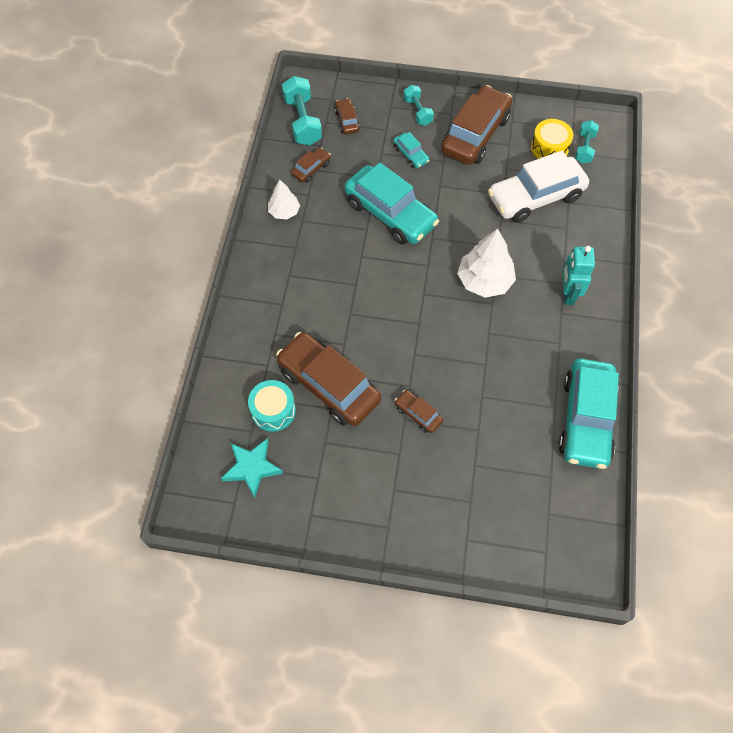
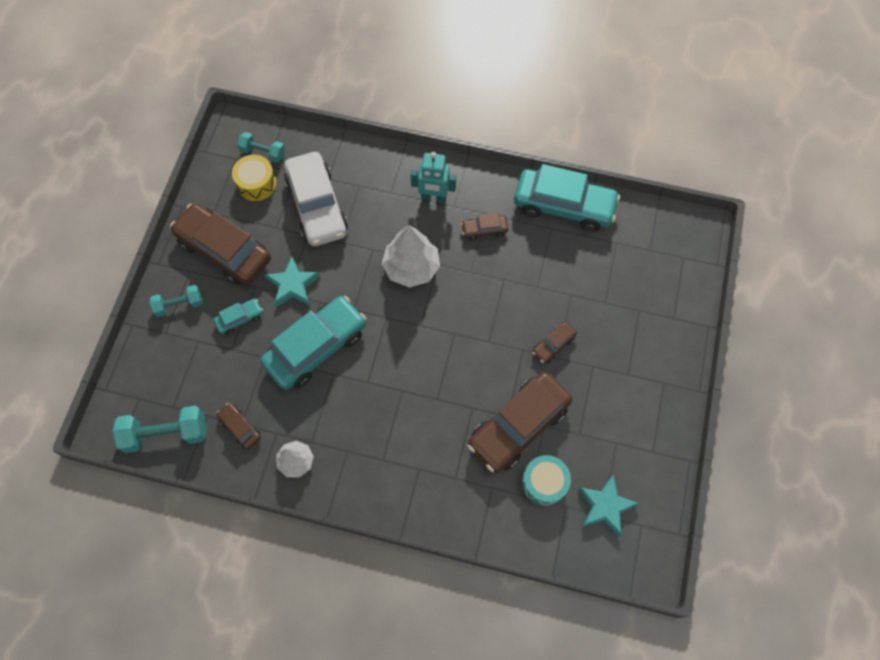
camera: 85 degrees left, 5 degrees up
brown car [335,98,360,134] -> brown car moved to [461,213,509,240]
none -> turquoise star [265,257,320,307]

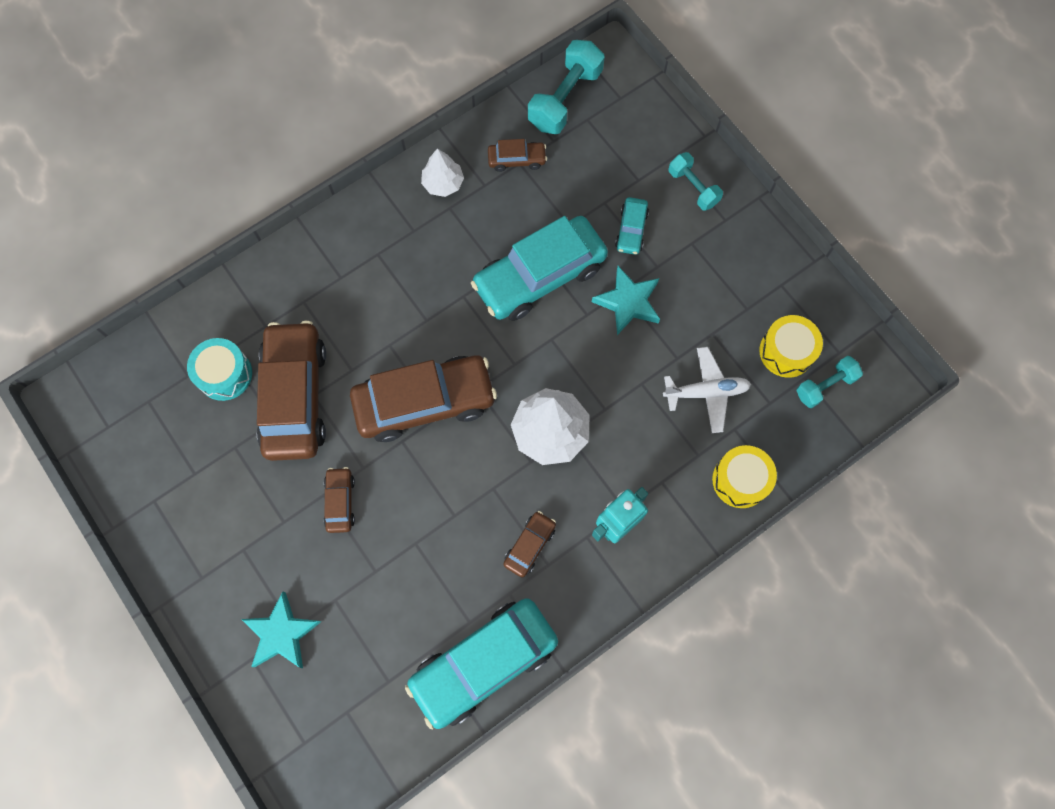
camera: 130 degrees right, 5 degrees up
turquoise dumbbell [150,285,203,317] -> turquoise dumbbell turned 60 degrees counterclockwise [669,152,723,211]
brown car [170,203,271,285] -> brown car moved to [350,355,497,442]
turquoise car [260,296,366,390] -> turquoise car turned 60 degrees clockwise [471,216,608,321]
white car [284,152,348,246] -> white plane [663,347,751,433]
turquoise star [578,474,639,537] -> turquoise star moved to [241,591,321,668]
none -> yellow drum [712,445,777,508]

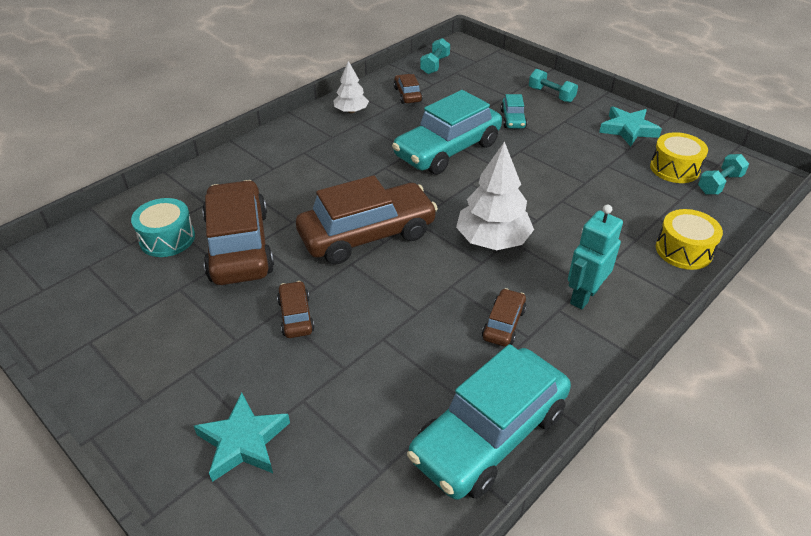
camera: 10 degrees left, 30 degrees down
brown car [488,139,547,172] -> brown car turned 90 degrees counterclockwise [394,74,423,104]
turquoise dumbbell [528,40,605,134] -> turquoise dumbbell [420,38,450,74], size x0.61
turquoise star [592,266,660,335] -> turquoise star moved to [599,106,662,147]
white plane [663,347,751,433] -> none

